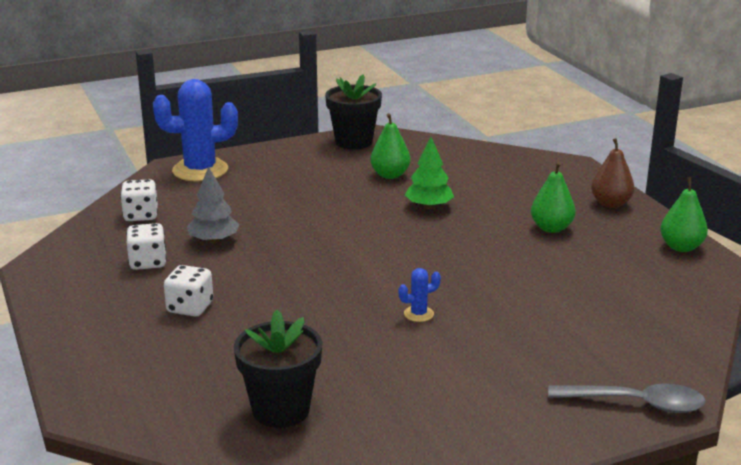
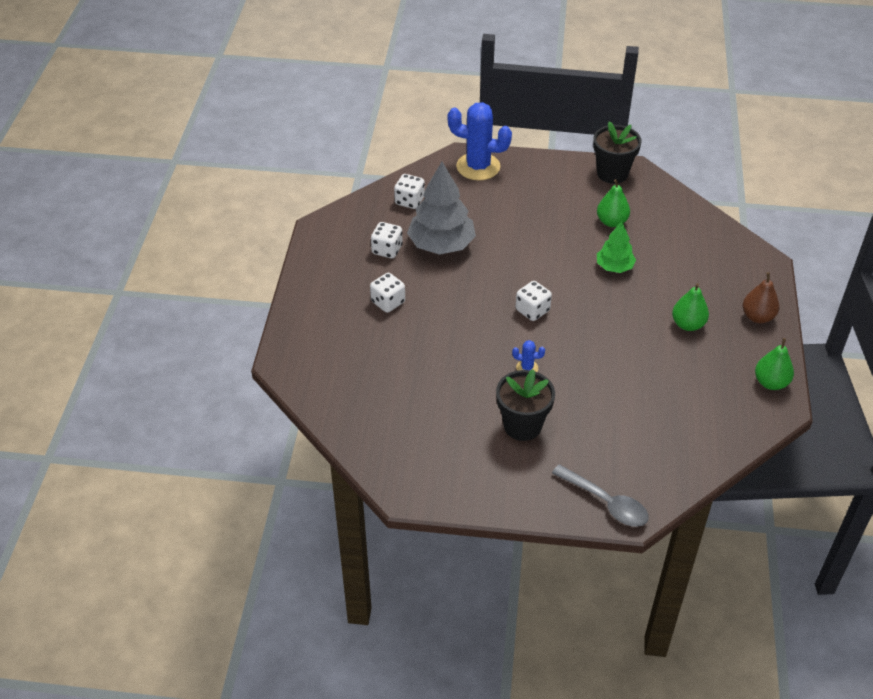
camera: 30 degrees right, 20 degrees up
grey tree [187,167,239,243] -> grey tree [407,162,476,255], size x1.75
black flower pot [234,310,322,428] -> black flower pot moved to [496,369,555,441]
none -> white dice [516,281,552,321]

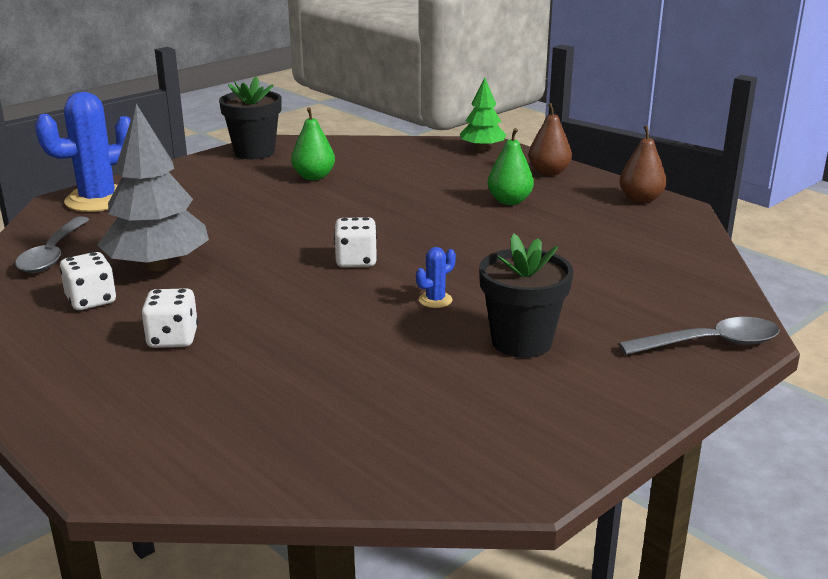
camera: 50 degrees left, 20 degrees down
white dice [394,174,425,209] -> grey spoon [15,216,90,273]
green tree [597,221,636,273] -> green tree moved to [460,77,506,150]
green pear [755,338,794,390] -> brown pear [619,126,667,203]

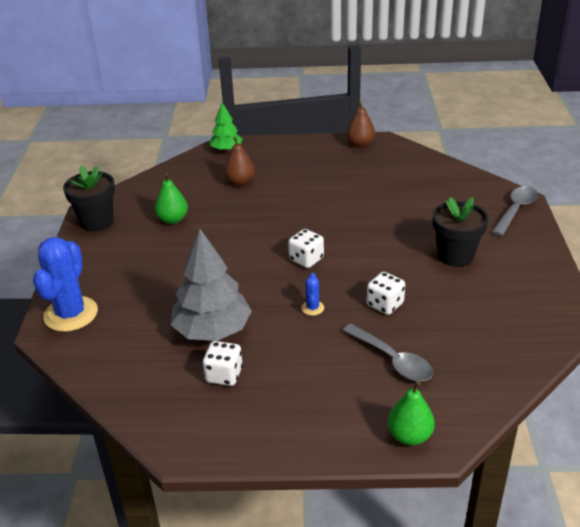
camera: 45 degrees left, 10 degrees up
grey spoon [15,216,90,273] -> grey spoon moved to [343,324,433,381]
white dice [141,288,198,348] -> white dice moved to [367,272,405,315]
blue cactus [416,247,456,308] -> blue cactus moved to [301,273,324,316]
green pear [487,128,534,205] -> green pear moved to [388,381,435,445]
brown pear [528,103,572,176] -> brown pear moved to [224,137,255,186]

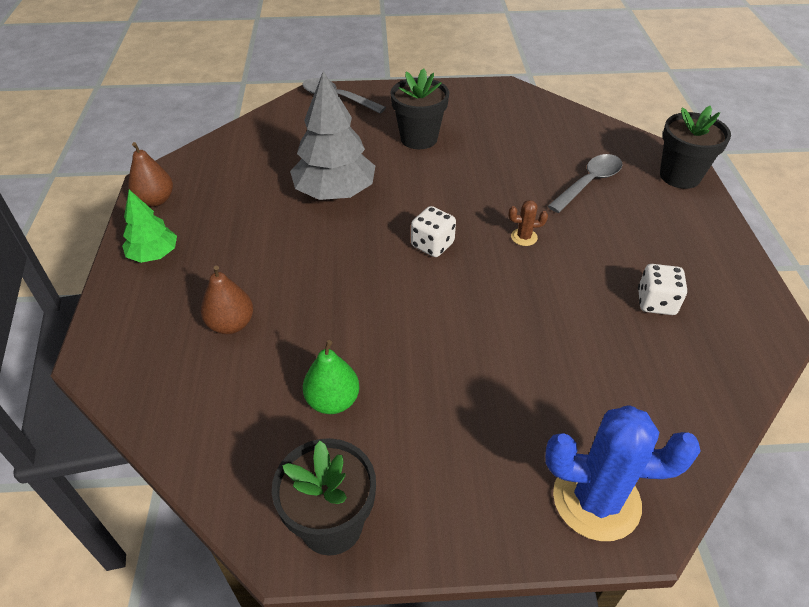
camera: 95 degrees left, 10 degrees up
grey tree [171,229,252,341] -> grey tree moved to [290,71,375,200]
green tree [209,102,242,151] -> green tree moved to [122,190,177,263]
blue cactus [301,273,324,316] -> brown cactus [509,200,548,246]
white dice [367,272,405,315] -> none
green pear [388,381,435,445] -> black flower pot [660,106,731,189]

